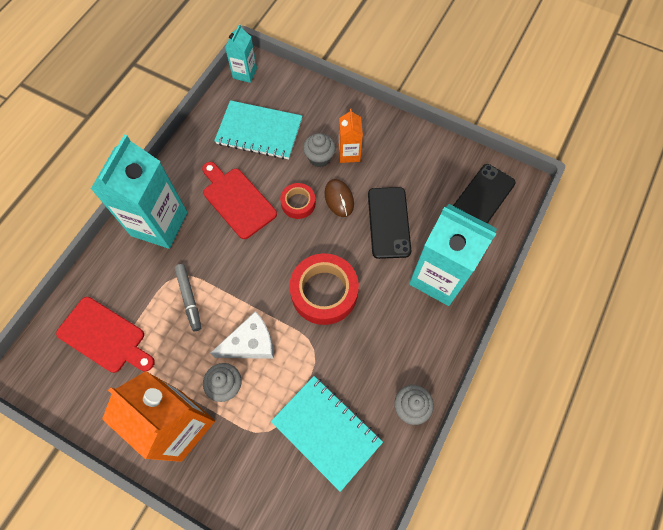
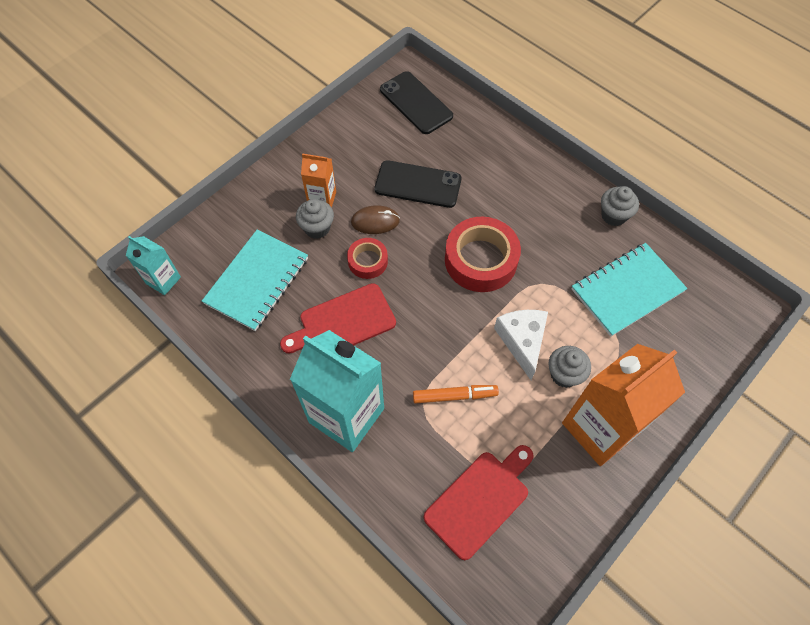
camera: 75 degrees left, 5 degrees down
grey marker [174,264,201,331] -> orange marker [413,385,499,404]
turquoise carton [409,204,497,306] -> none

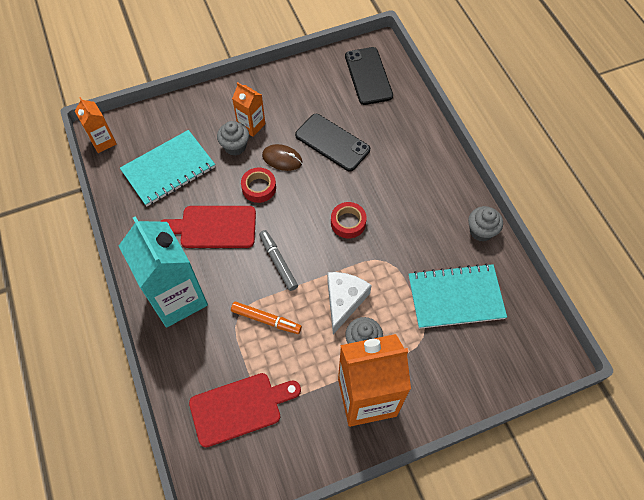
camera: 25 degrees right, 0 degrees up
turquoise carton [126,236,181,295] -> orange carton [75,97,117,153]
red tape [445,217,521,292] -> red tape [331,202,367,239], size x0.55
none -> grey marker [259,230,298,291]

